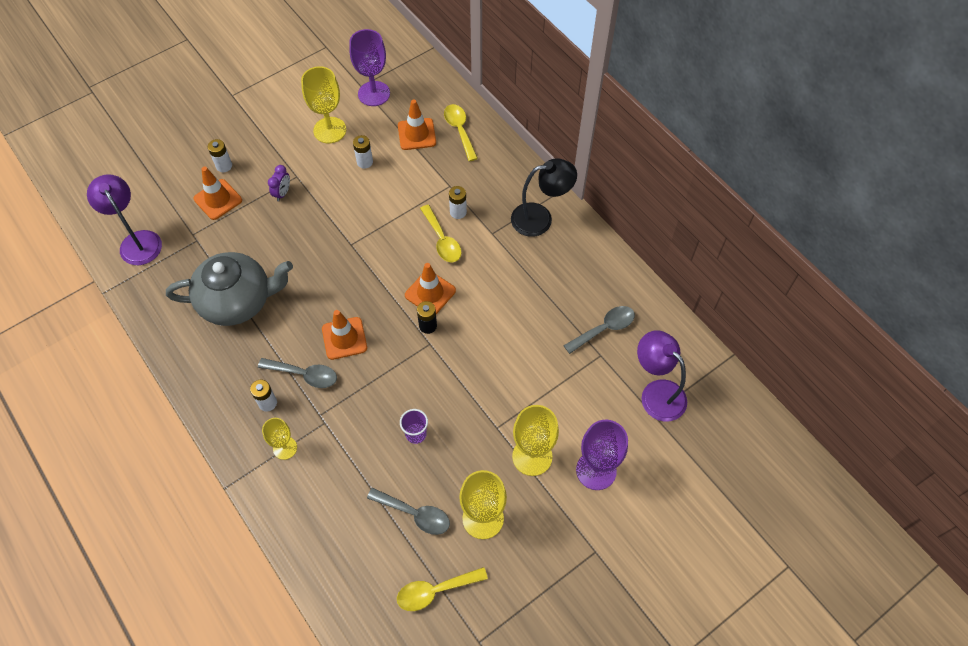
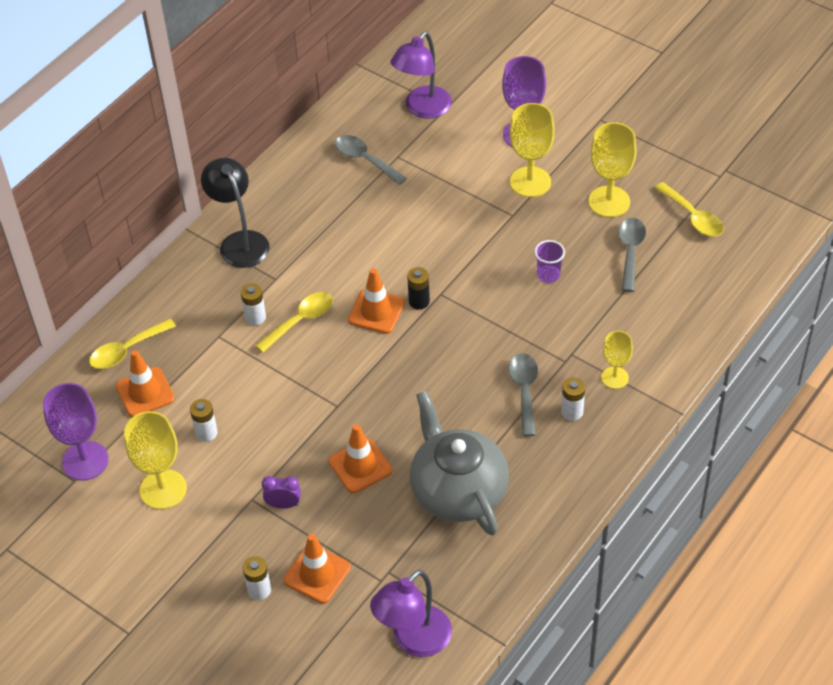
camera: 105 degrees left, 10 degrees down
orange traffic cone [322,310,367,360] -> orange traffic cone moved to [329,424,392,493]

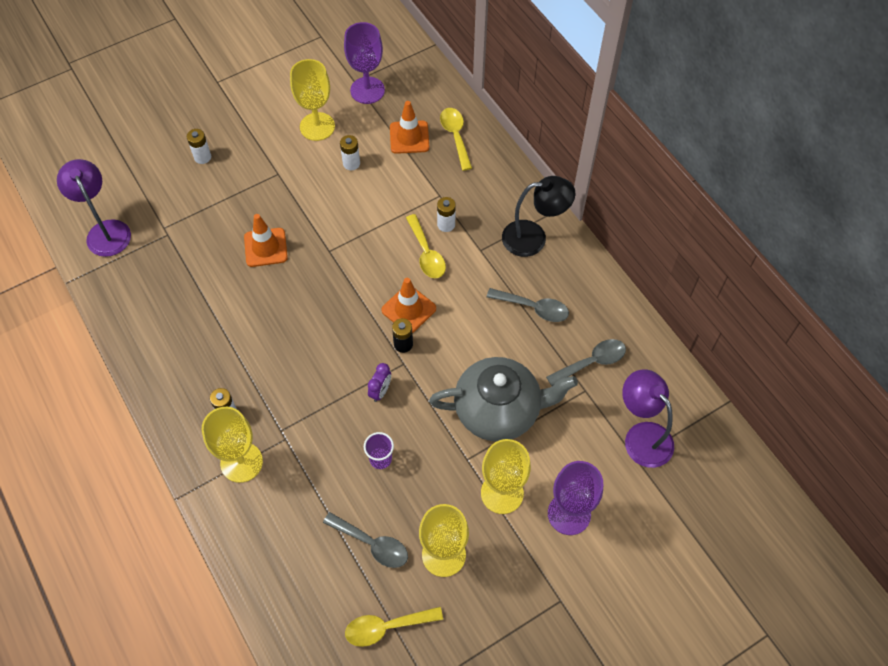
camera: 110 degrees right, 10 degrees up
purple clock [262,476,301,508] -> purple clock moved to [368,363,391,402]
orange traffic cone [283,534,351,604] -> none
grey teapot [410,391,509,536] -> grey teapot moved to [429,357,578,441]
grey spoon [509,353,538,436] -> grey spoon moved to [487,288,569,322]
yellow goblet [601,331,633,389] -> yellow goblet [202,407,263,483], size x1.66

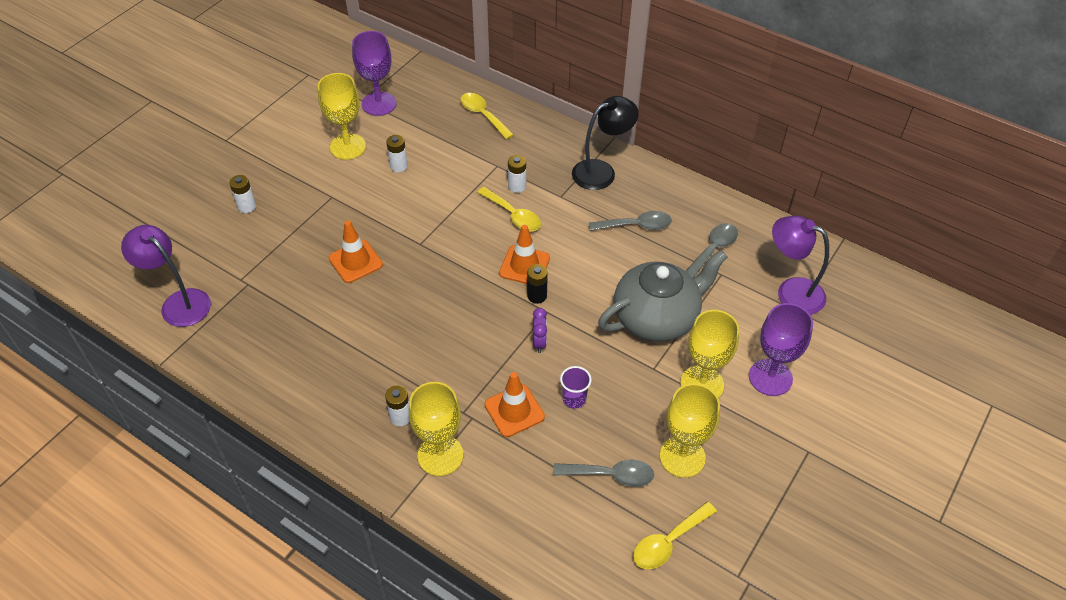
camera: 25 degrees left, 10 degrees down
orange traffic cone [390,101,429,154] -> orange traffic cone moved to [485,372,545,437]

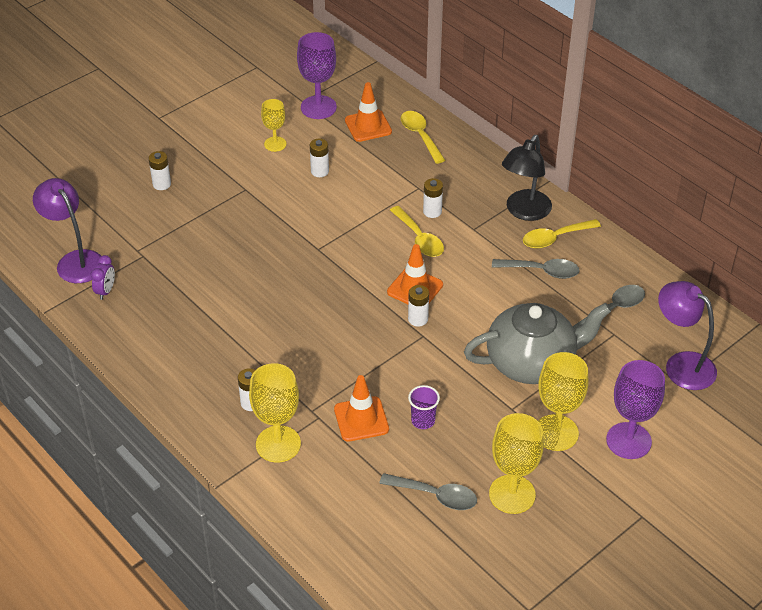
camera: 15 degrees right, 5 degrees down
yellow goblet [318,73,366,160] -> yellow goblet [261,99,287,152], size x0.60
orange traffic cone [329,220,383,283] -> orange traffic cone moved to [345,82,392,142]
black battery [527,264,548,304] -> white battery [408,285,429,327]
purple clock [533,308,547,353] -> purple clock moved to [91,255,115,300]
black lamp [572,96,639,190] -> black lamp turned 135 degrees clockwise [502,135,552,221]
yellow spoon [633,502,717,569] -> yellow spoon moved to [523,219,601,249]

